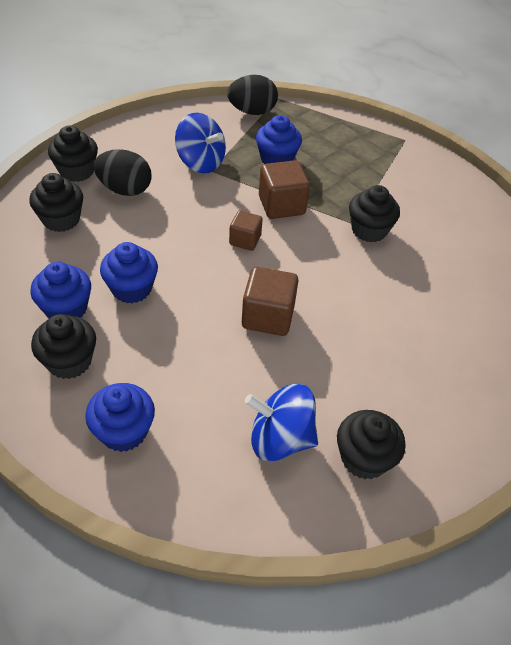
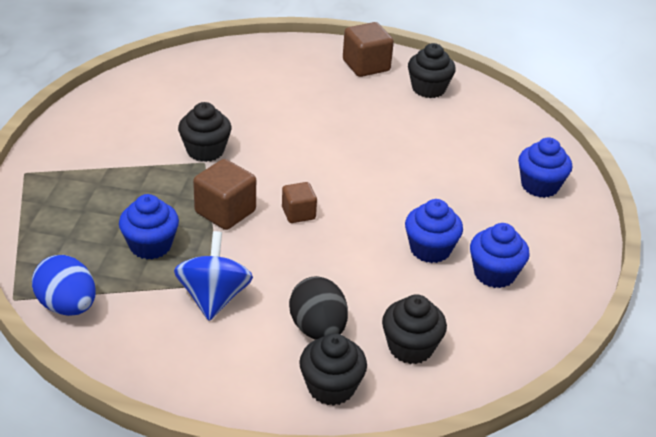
camera: 125 degrees left, 10 degrees down
black cupcake [31,314,96,379] -> none
black egg [227,75,278,115] -> blue egg [32,255,96,316]
brown cube [242,267,299,336] -> brown cube moved to [343,22,394,77]
blue spinning top [245,384,318,461] -> none

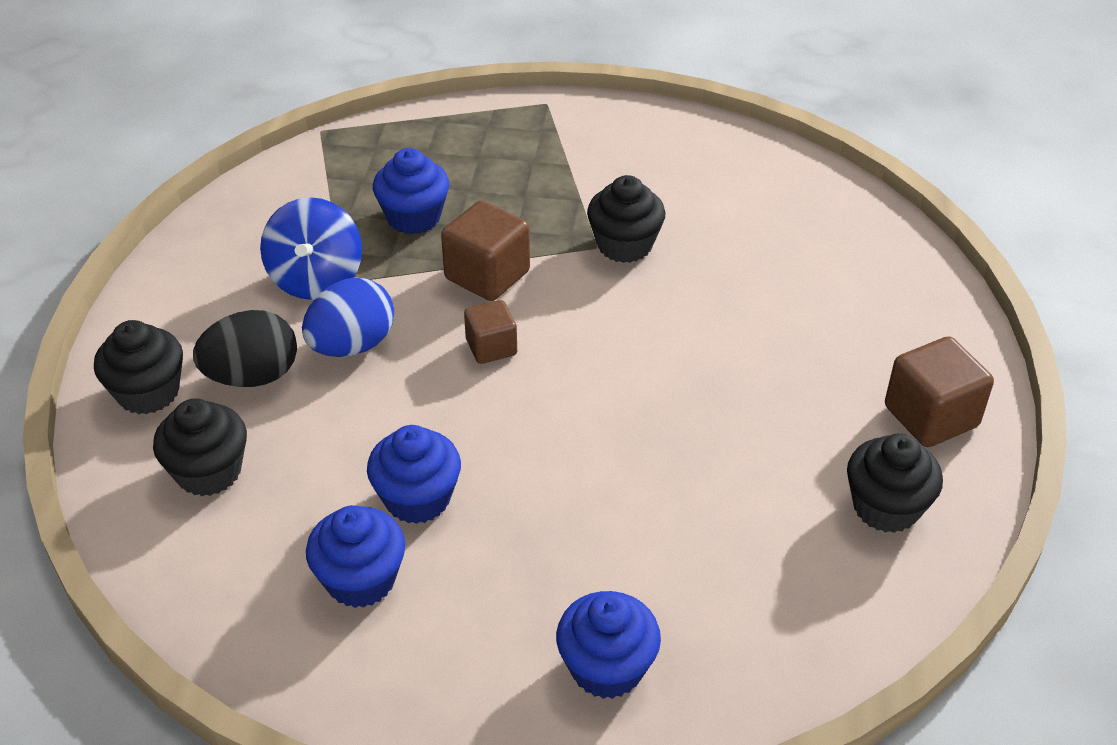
camera: 90 degrees right, 5 degrees up
blue egg [32,255,96,316] -> blue egg moved to [302,277,394,357]
blue spinning top [174,231,253,321] -> blue spinning top turned 90 degrees clockwise [260,197,362,300]

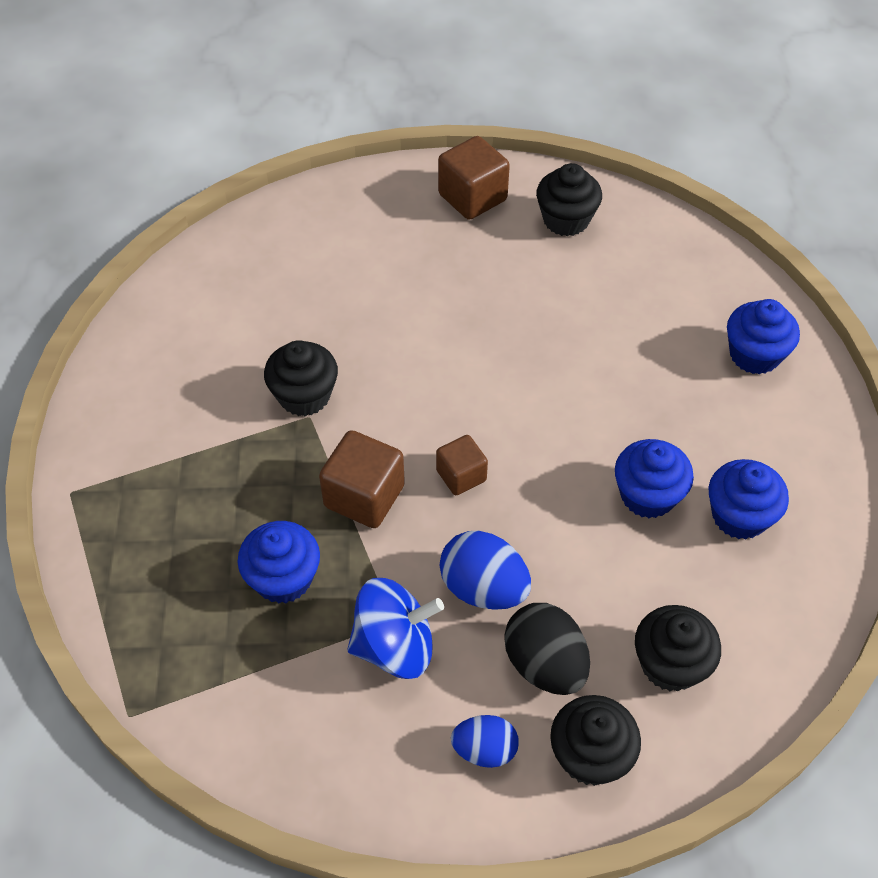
camera: 100 degrees left, 10 degrees up
none -> blue egg [451,715,519,768]

